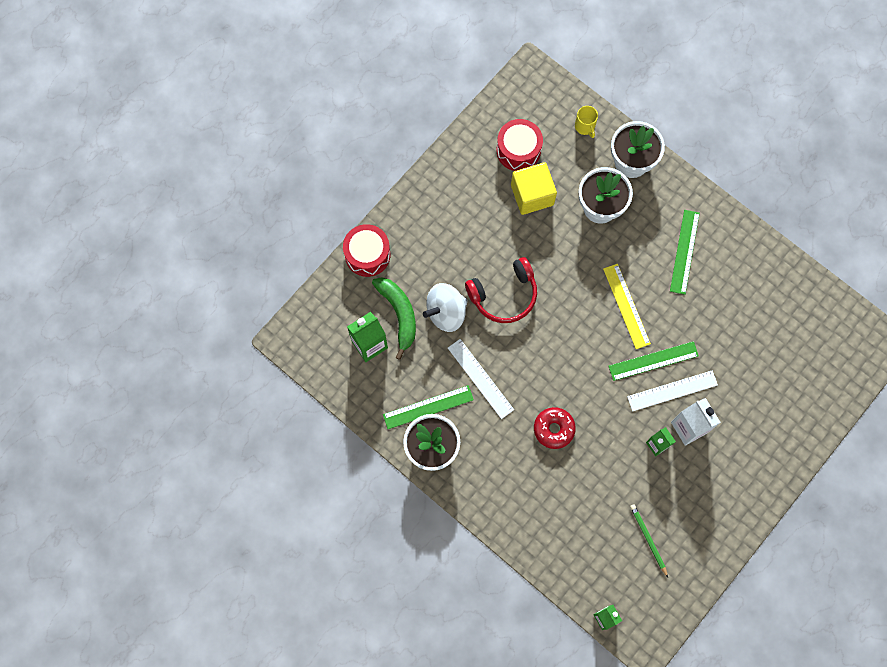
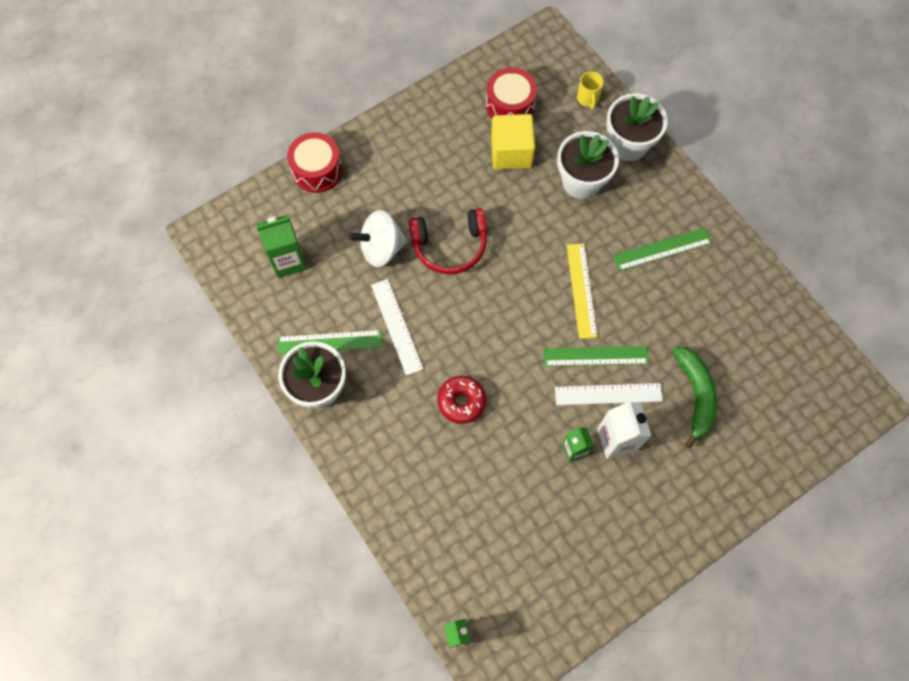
camera: 15 degrees right, 5 degrees down
green banana [372,278,416,360] -> green banana moved to [672,347,717,448]
green pencil [630,504,668,577] -> none
green ruler [670,210,700,295] -> green ruler turned 45 degrees clockwise [613,228,712,271]

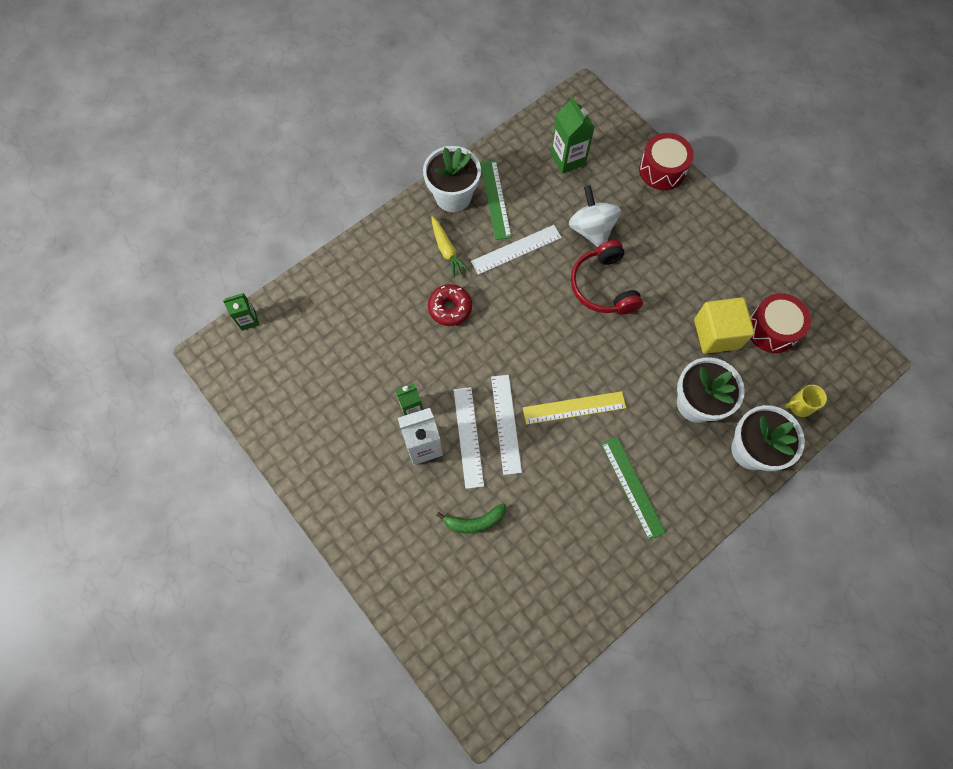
camera: 85 degrees right, 0 degrees up
green ruler [543,346,649,366] -> white ruler [491,375,522,475]
green banana [672,347,717,448] -> green banana [436,503,506,533], size x0.67
none -> yellow carrot [431,216,470,278]

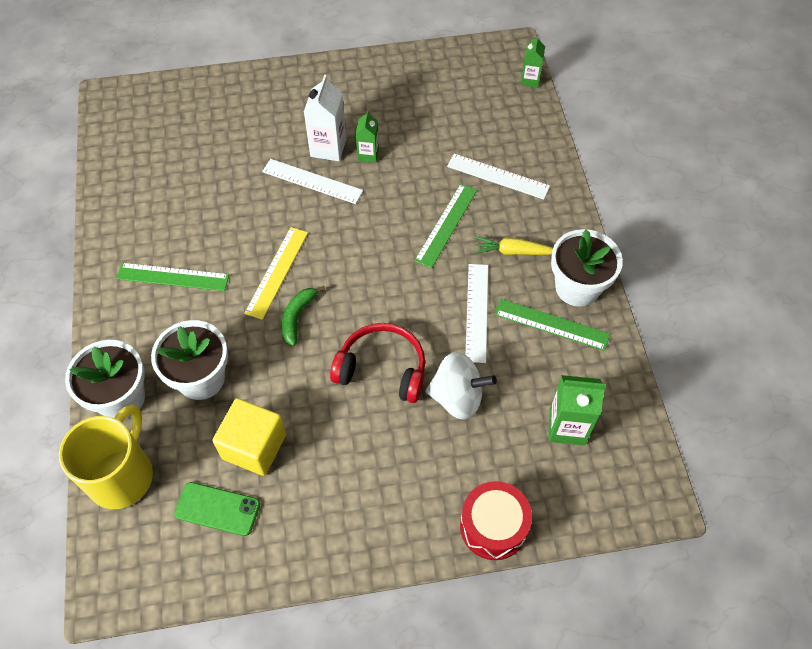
camera: 120 degrees right, 10 degrees down
red donut [428,284,472,326] -> green ruler [414,184,477,268]
green banana [436,503,506,533] -> green banana moved to [282,286,325,346]
white ruler [491,375,522,475] -> white ruler moved to [447,154,550,200]
red drum [750,293,811,353] -> green phone [174,482,260,536]
yellow mug [784,385,827,417] -> yellow mug [59,405,153,509], size x2.19

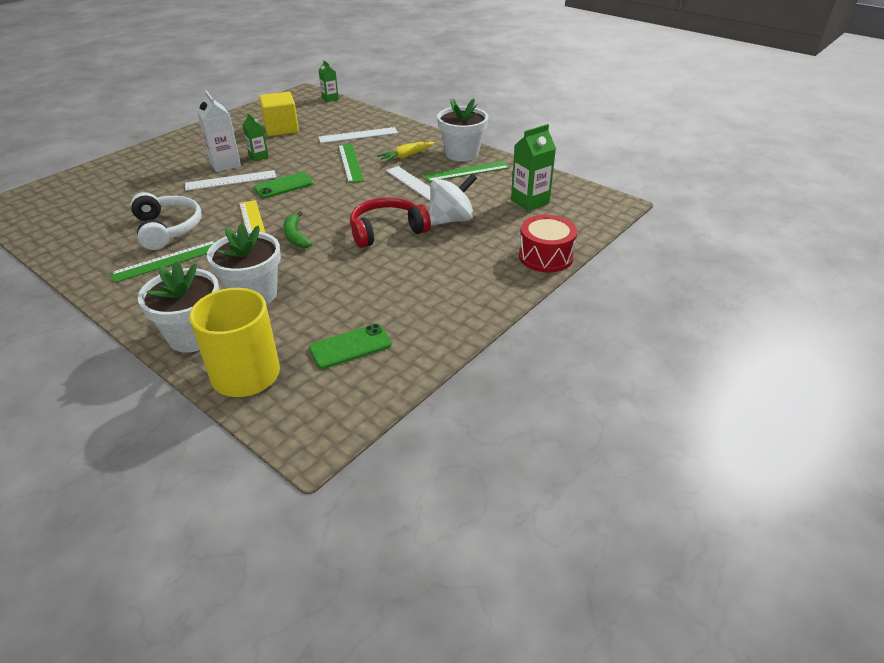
camera: 40 degrees left, 20 degrees down
yellow cube [212,398,286,476] -> yellow cube moved to [259,92,299,136]
none -> white headphones [130,192,202,250]
none -> green phone [254,172,314,198]

